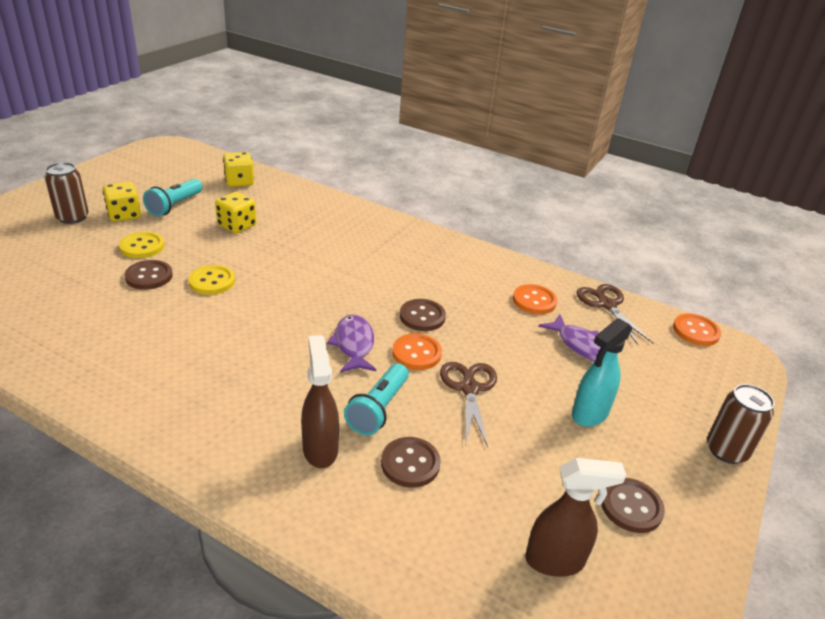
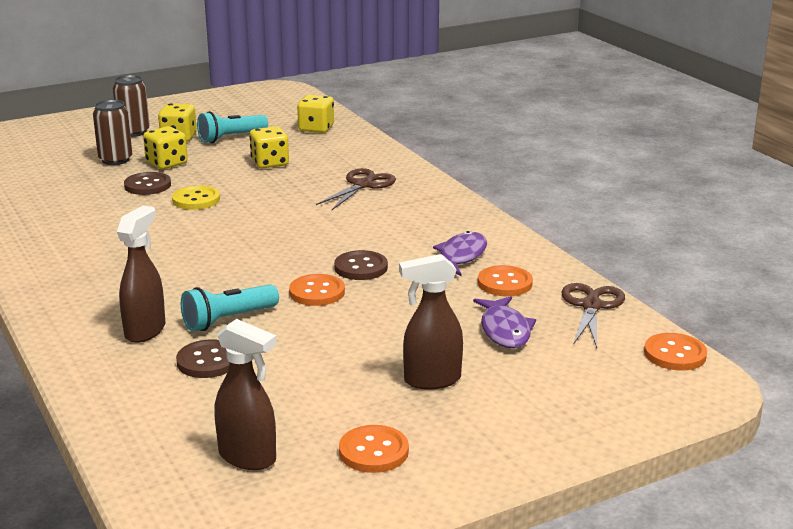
camera: 35 degrees right, 10 degrees down
yellow button [119,232,165,258] -> yellow dice [143,126,188,169]
purple fish [327,314,376,373] -> purple fish moved to [433,231,487,276]
brown scissors [440,362,497,447] -> brown scissors moved to [316,168,396,210]
turquoise spray bottle [572,318,632,427] -> brown spray bottle [399,254,463,390]
brown button [601,478,665,533] -> orange button [339,425,409,473]
brown can [707,384,774,464] -> brown can moved to [93,100,132,165]

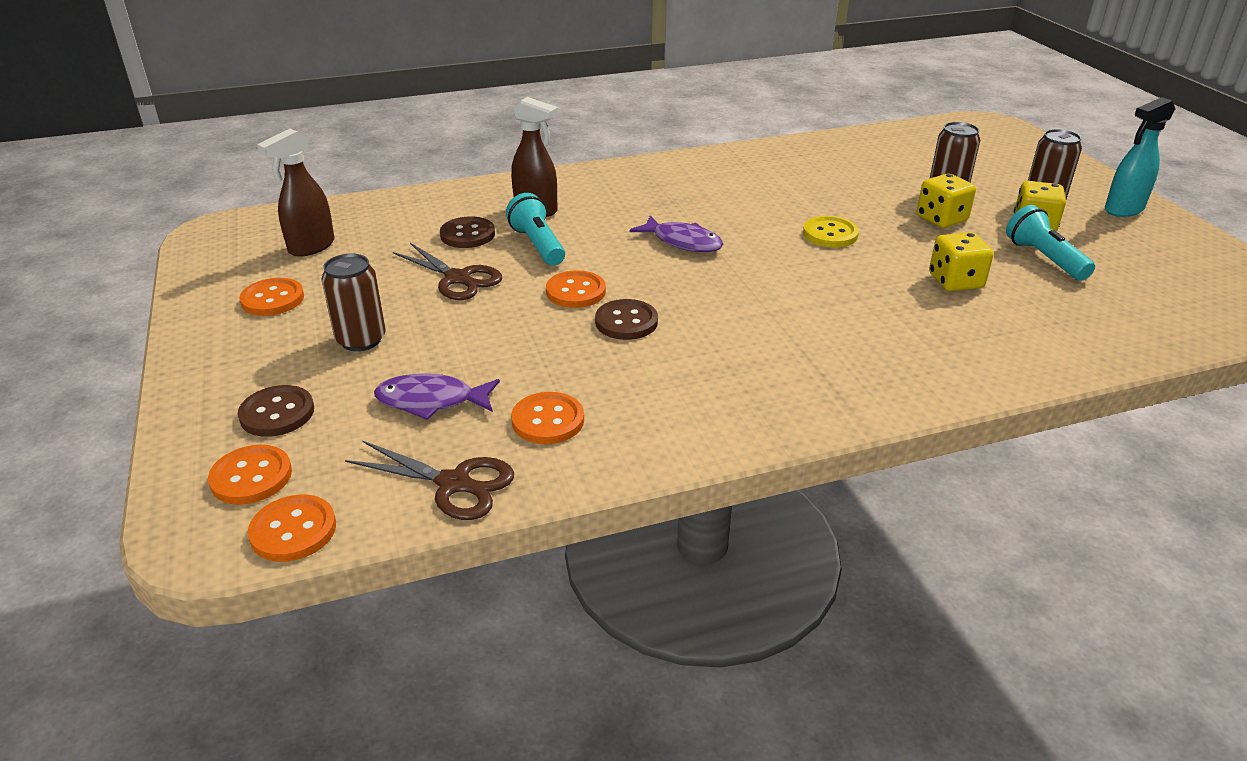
camera: 100 degrees right, 10 degrees up
brown button [124,172,171,195] -> brown button moved to [238,385,314,437]
yellow dice [297,95,334,133] -> none
brown scissors [316,168,396,210] -> brown scissors moved to [393,243,502,300]
brown spray bottle [399,254,463,390] -> brown can [322,254,386,351]
purple fish [433,231,487,276] -> purple fish moved to [630,215,723,252]
none -> orange button [208,445,292,505]
none -> turquoise spray bottle [1105,97,1175,217]

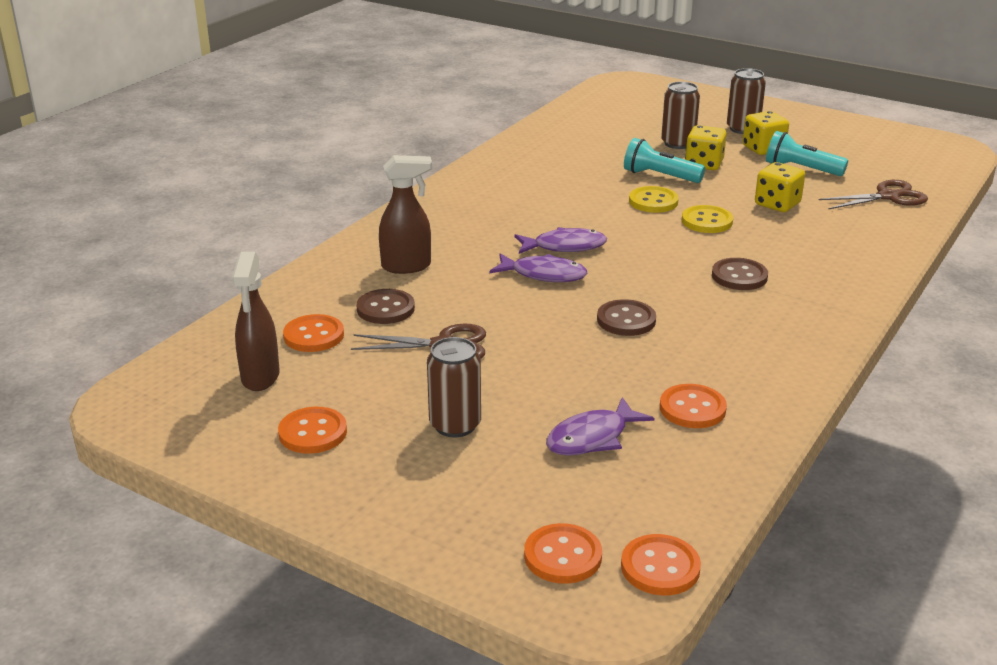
camera: 40 degrees left, 5 degrees down
brown button [238,385,314,437] -> brown button moved to [712,258,768,290]
brown scissors [345,440,514,520] -> brown scissors moved to [818,180,928,210]
turquoise flashlight [506,193,565,266] -> turquoise flashlight moved to [624,138,705,183]
orange button [546,270,606,308] -> orange button moved to [283,314,344,352]
turquoise spray bottle [1105,97,1175,217] -> none
none -> purple fish [489,253,587,282]
none -> yellow button [682,205,733,233]

